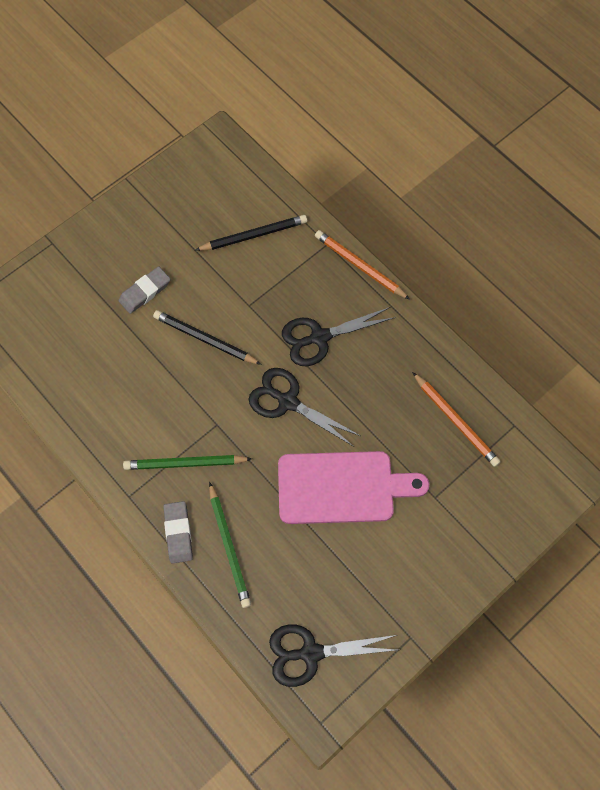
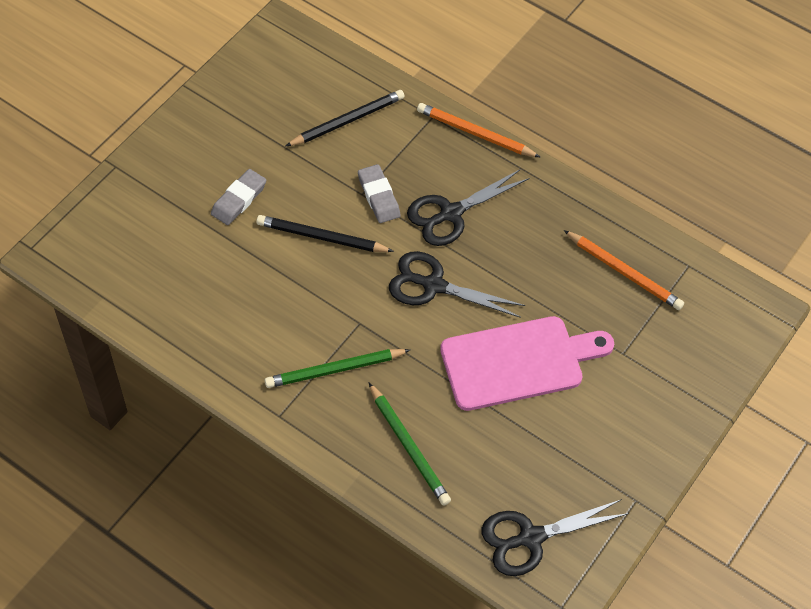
camera: 15 degrees left, 10 degrees down
grey eraser [163,501,193,563] -> grey eraser moved to [358,164,401,223]

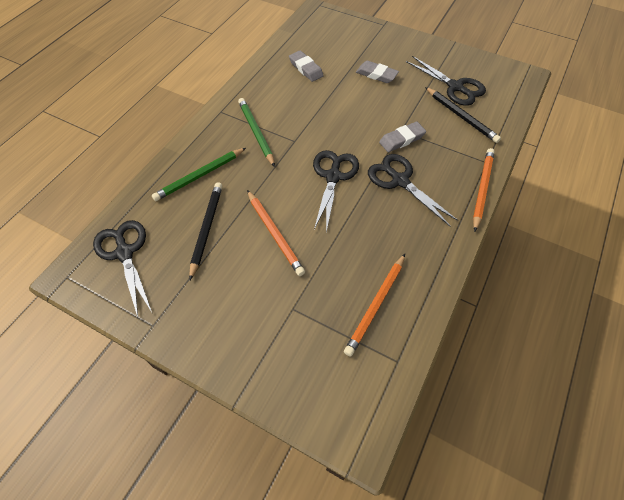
camera: 85 degrees right, 0 degrees up
black pencil [256,215,394,252] -> black pencil moved to [189,182,222,280]
pink cutting board [440,316,614,411] -> orange pencil [247,190,305,276]
none -> grey eraser [289,50,324,82]
none -> black scissors [406,56,486,106]

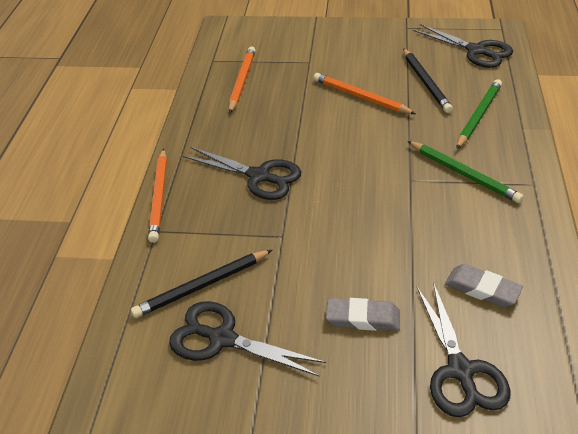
camera: 160 degrees right, 15 degrees down
black scissors [313,150,359,232] -> black scissors moved to [417,282,511,417]
grey eraser [379,122,426,152] -> none
black pencil [425,87,501,143] -> black pencil turned 60 degrees counterclockwise [131,250,272,318]

